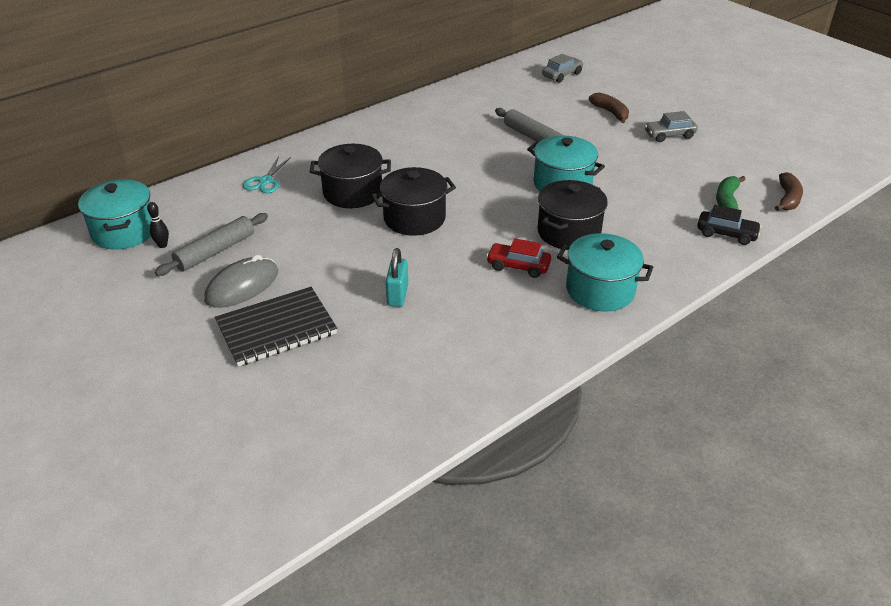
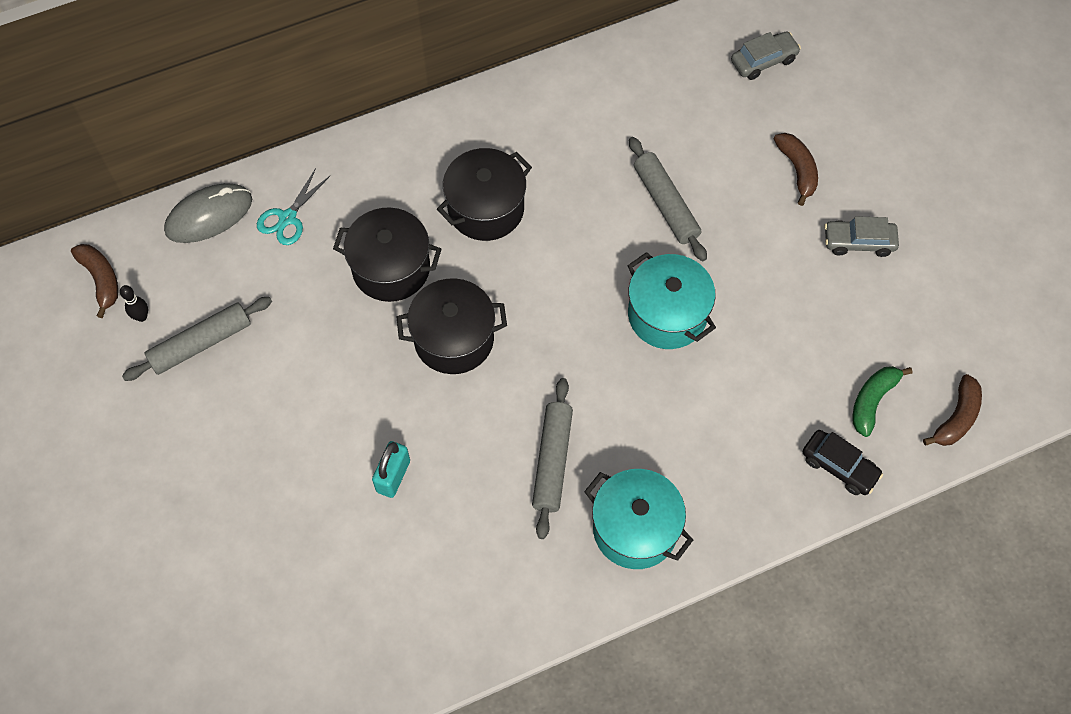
camera: 15 degrees right, 25 degrees up
turquoise pot [78,179,151,249] -> brown banana [71,244,118,318]
grey mouse [204,254,278,308] -> grey mouse moved to [164,183,252,243]
black notebook [215,287,337,366] -> none
red car [486,238,551,278] -> grey rolling pin [532,378,573,539]
black pot [537,180,608,250] -> black pot moved to [437,148,532,241]

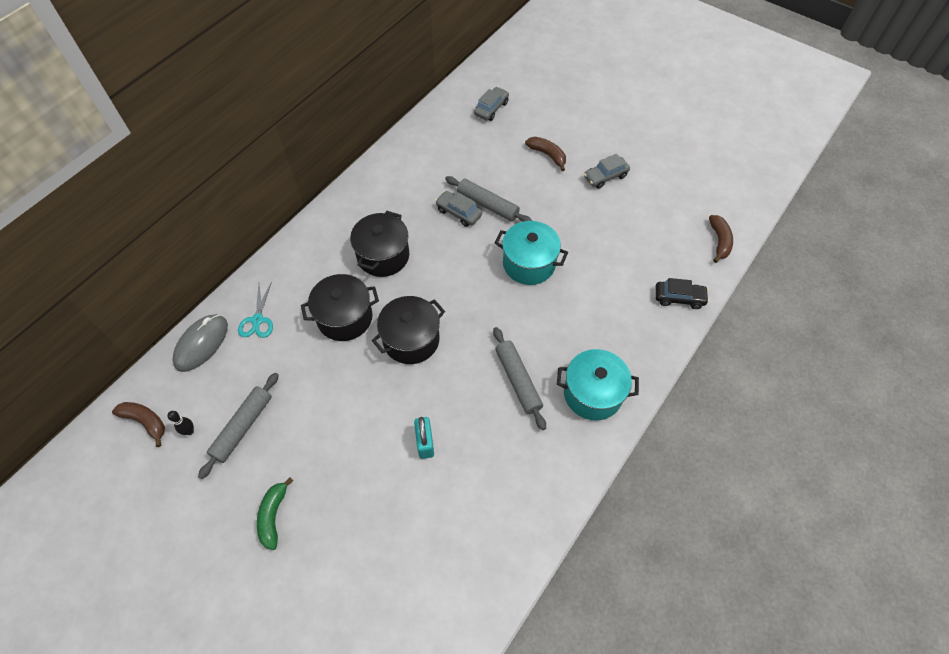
camera: 30 degrees left, 5 degrees down
green banana [853,366,913,437] -> green banana moved to [257,477,293,550]
none -> grey car [435,191,482,227]

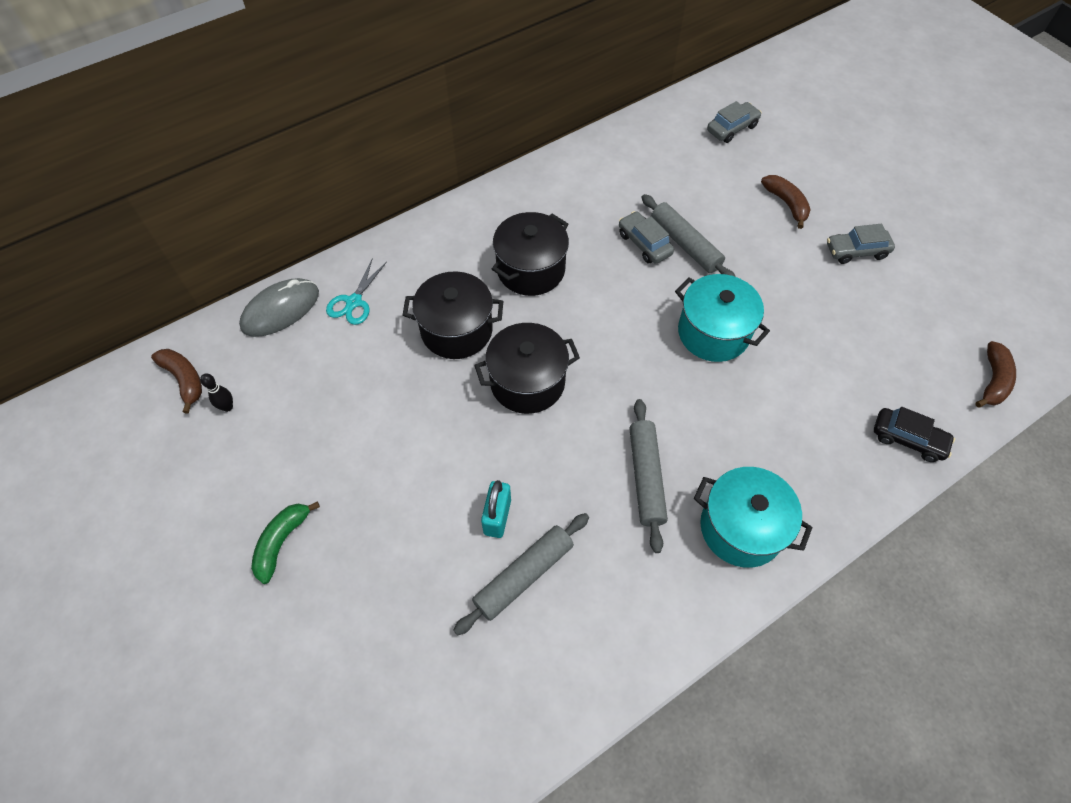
camera: 20 degrees right, 0 degrees up
grey rolling pin [198,373,279,479] -> grey rolling pin moved to [453,513,589,636]

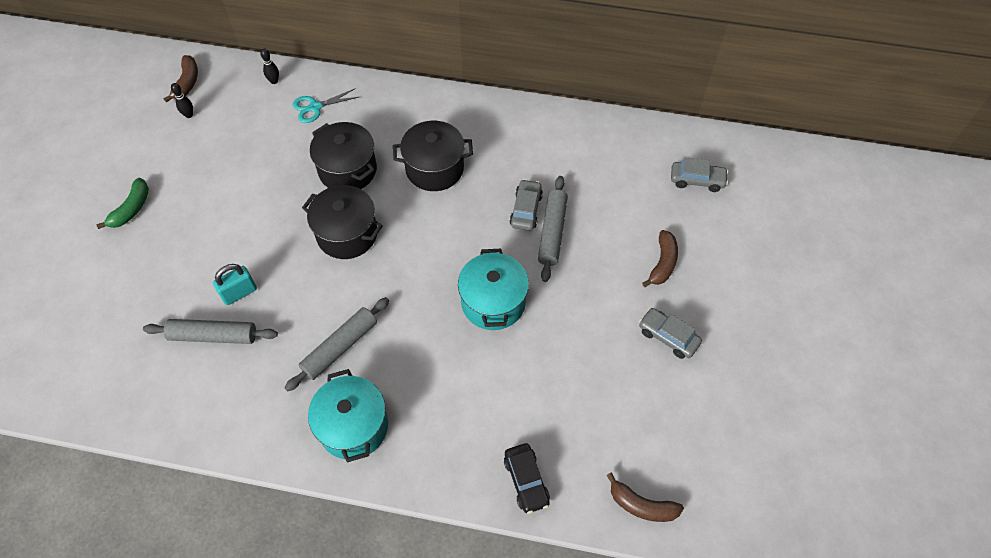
camera: 45 degrees right, 0 degrees up
grey mouse [239,278,319,337] -> black bowling pin [260,49,279,84]
green banana [251,501,320,584] -> green banana turned 135 degrees clockwise [96,178,149,229]
brown banana [975,341,1016,407] -> brown banana turned 45 degrees clockwise [606,473,684,522]

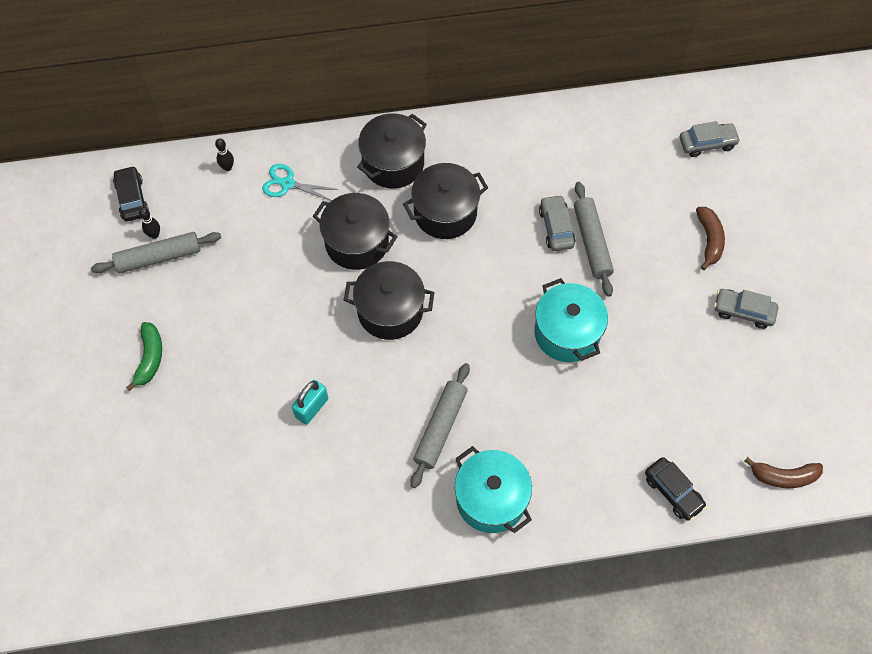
camera: 20 degrees left, 5 degrees up
grey rolling pin [143,319,278,344] -> grey rolling pin moved to [91,232,221,273]
brown banana [164,55,198,102] -> black car [113,166,149,221]
turquoise scissors [293,88,359,123] -> turquoise scissors turned 60 degrees clockwise [262,164,338,201]
none -> black pot [357,113,427,189]

